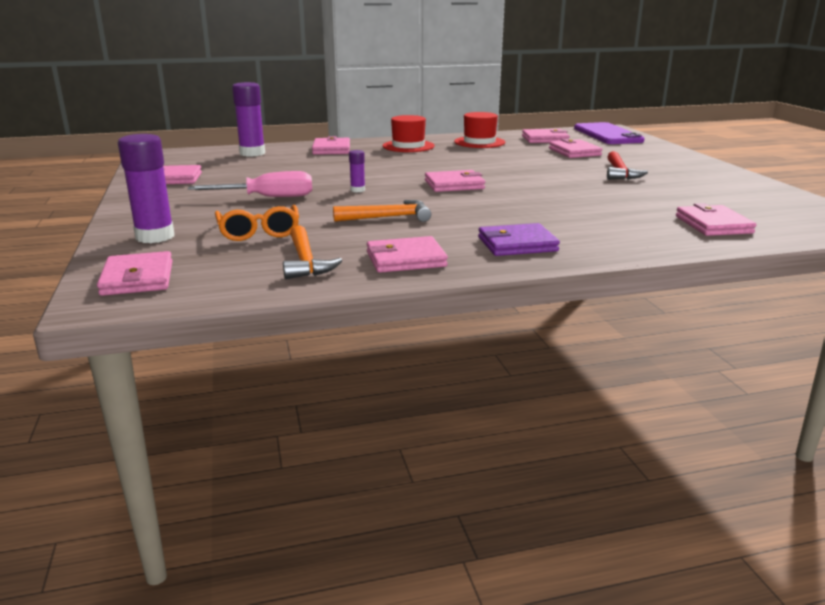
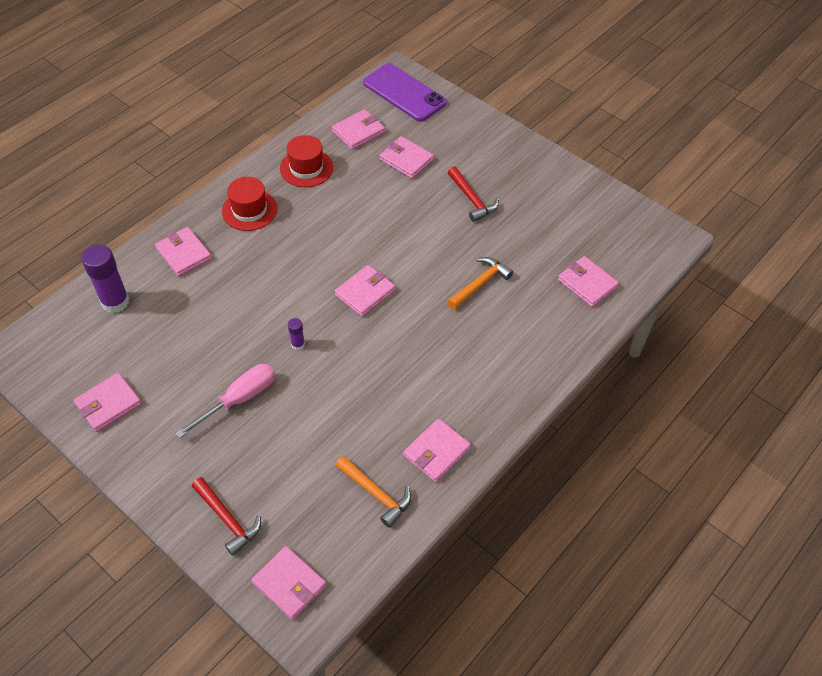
camera: 35 degrees left, 30 degrees up
purple glue stick [118,134,174,243] -> red hammer [192,477,261,556]
orange glasses [215,205,299,241] -> none
orange hammer [333,200,431,222] -> orange hammer moved to [447,257,513,310]
purple wallet [478,223,560,256] -> none

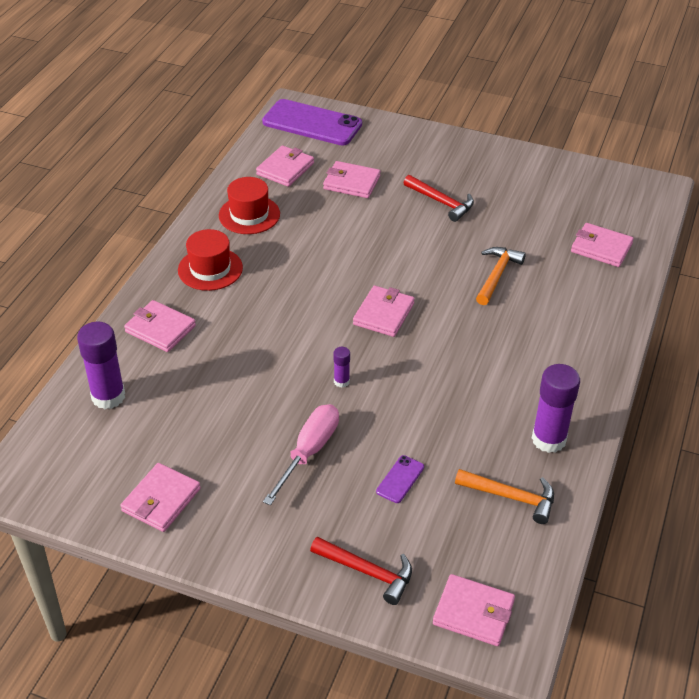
camera: 20 degrees left, 10 degrees down
pink wallet [403,418,471,482] -> purple glue stick [532,364,580,453]
none -> purple phone [376,455,424,503]

